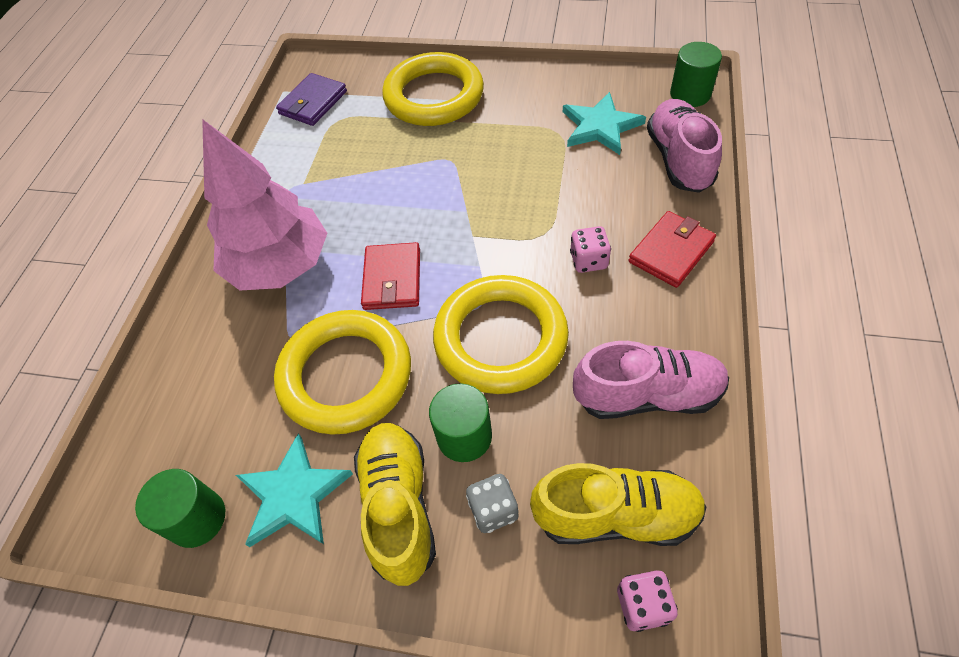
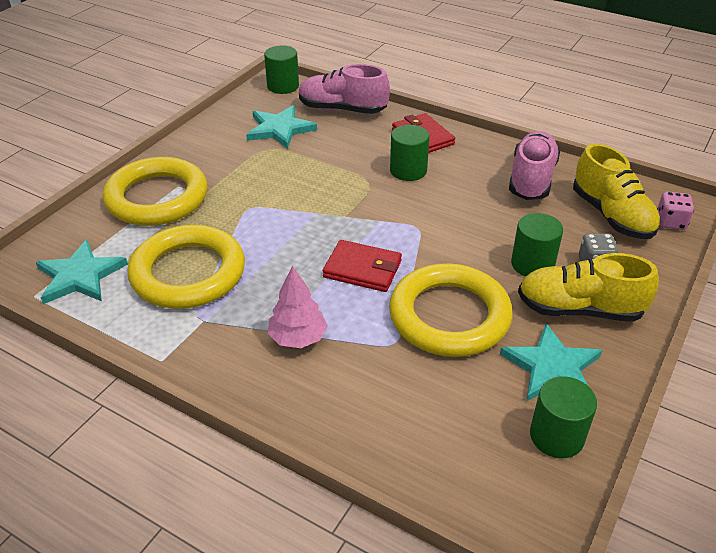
camera: 75 degrees left, 15 degrees down
pink tree [202,119,327,290] -> pink tree [268,266,328,348], size x0.51
purple wallet [276,73,347,126] -> turquoise star [36,240,128,304]
yellow ring [433,275,569,394] -> yellow ring moved to [128,225,245,309]
yellow shoe [530,463,706,546] -> yellow shoe turned 135 degrees clockwise [573,143,661,239]
pink dice [570,226,611,273] -> green cylinder [390,125,430,181]

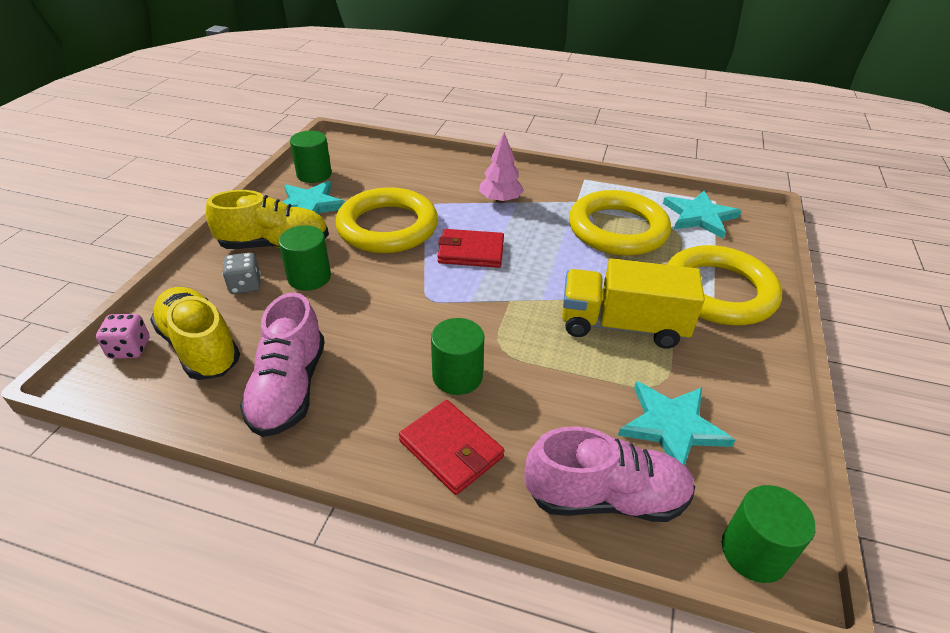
camera: 165 degrees right, 0 degrees up
none -> yellow truck [562,259,705,349]

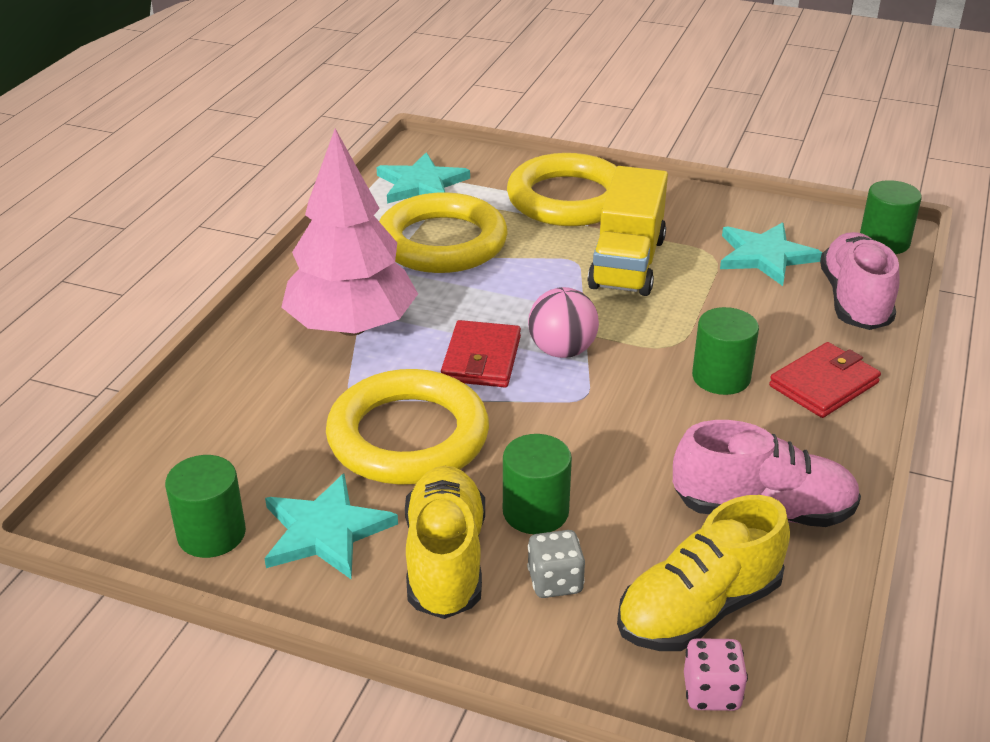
camera: 85 degrees left, 5 degrees down
pink tree [479,132,524,203] -> pink tree [281,129,418,336], size x1.95
none -> pink ball [528,287,599,358]

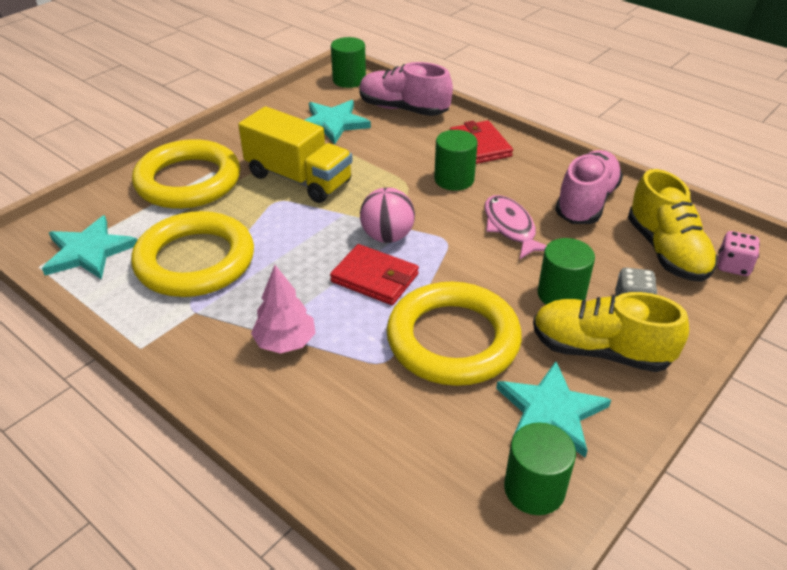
camera: 70 degrees left, 5 degrees up
pink tree [281,129,418,336] -> pink tree [251,265,316,354], size x0.51
none -> pink fish [484,195,547,259]

